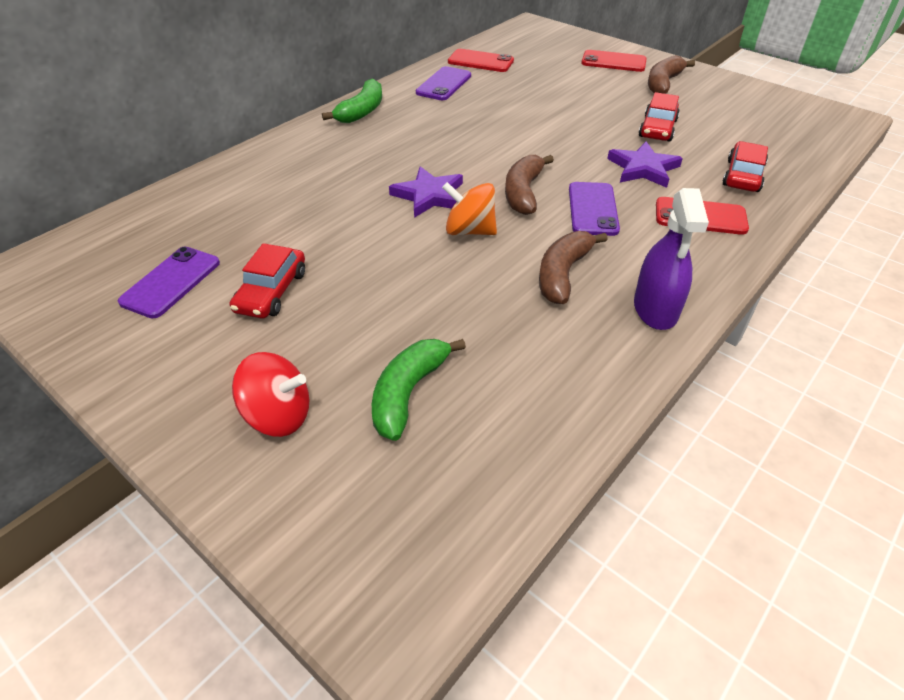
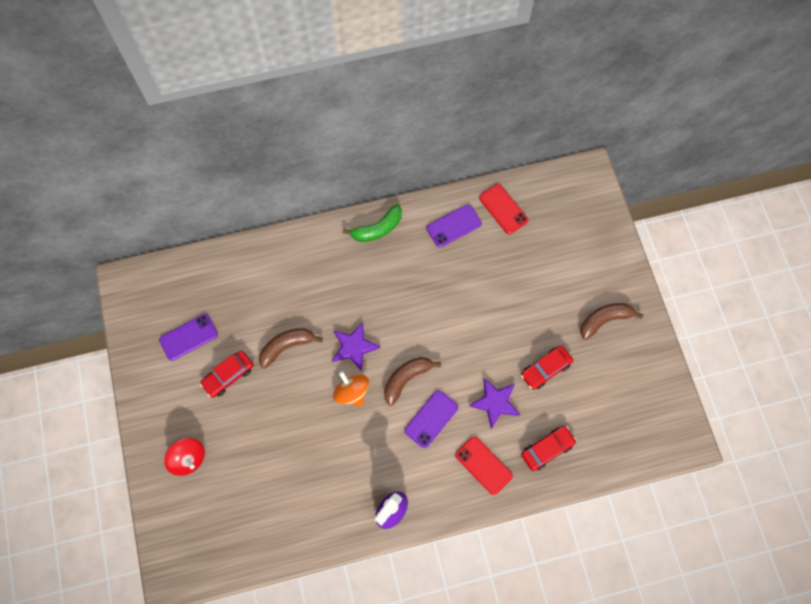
camera: 35 degrees right, 25 degrees up
green banana [372,339,466,441] -> none
brown banana [539,231,608,304] -> brown banana moved to [259,328,323,369]
red phone [581,50,647,72] -> none

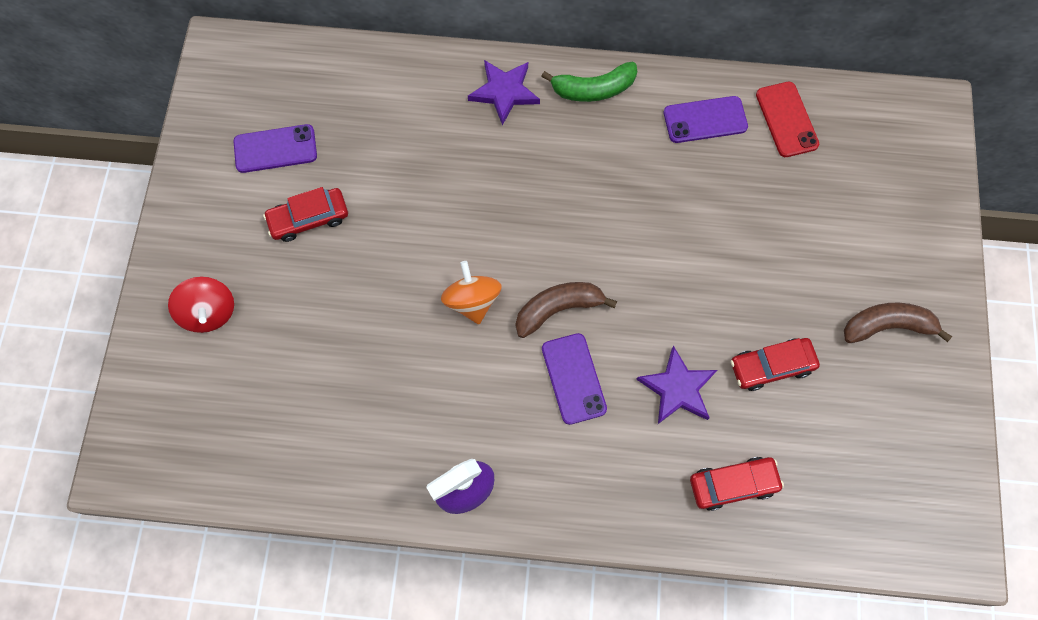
camera: 20 degrees right, 0 degrees up
brown banana [259,328,323,369] -> none
purple star [332,322,380,372] -> purple star moved to [468,60,540,125]
purple phone [404,390,458,448] -> purple phone turned 75 degrees counterclockwise [542,333,607,425]
red phone [455,436,513,495] -> none

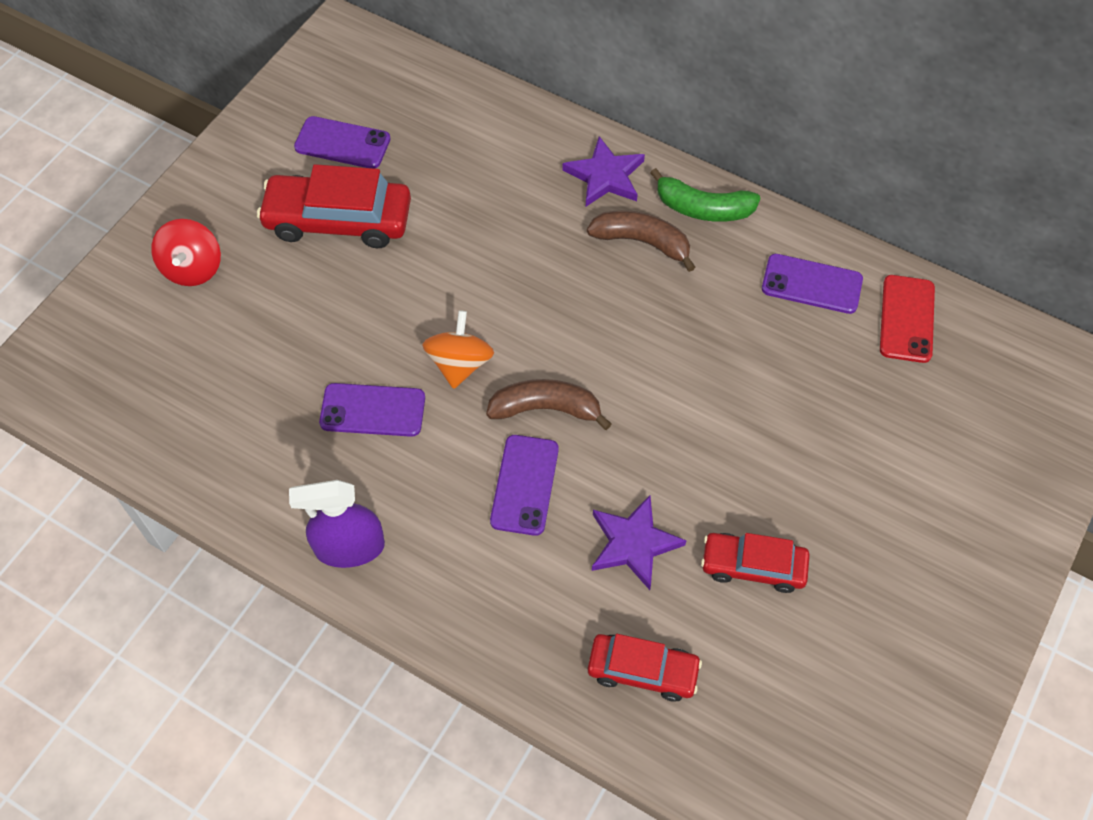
camera: 25 degrees right, 10 degrees down
red car [263,187,348,242] -> red car [257,164,411,248], size x1.62
brown banana [844,303,952,343] -> brown banana moved to [587,211,696,272]
none -> purple phone [319,383,425,437]

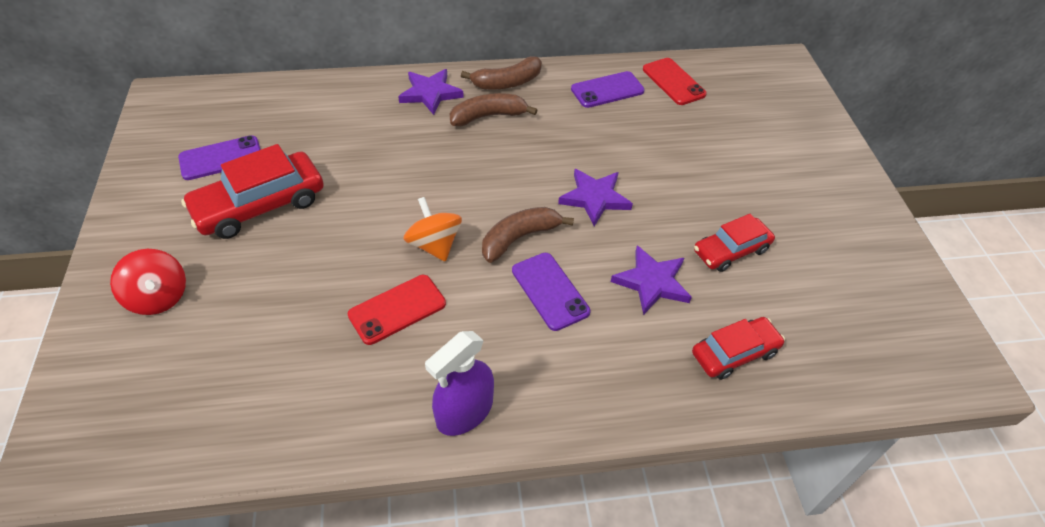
camera: 40 degrees left, 10 degrees down
purple phone [319,383,425,437] -> red phone [348,275,446,345]
green banana [650,168,760,222] -> brown banana [461,56,542,90]
none -> purple star [558,169,633,226]

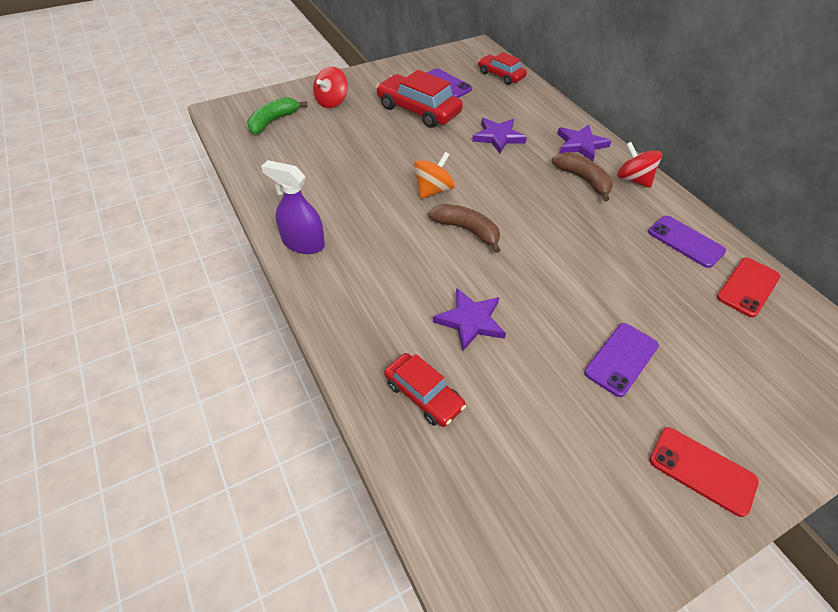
camera: 70 degrees right, 0 degrees up
red phone [348,275,446,345] -> red phone moved to [649,427,759,517]
brown banana [461,56,542,90] -> red spinning top [617,142,662,188]
purple phone [512,253,591,331] -> purple phone moved to [584,323,659,397]
purple star [558,169,633,226] -> purple star moved to [472,118,527,153]
red car [694,214,775,272] -> red car moved to [478,52,527,85]
none -> green banana [247,97,308,135]

